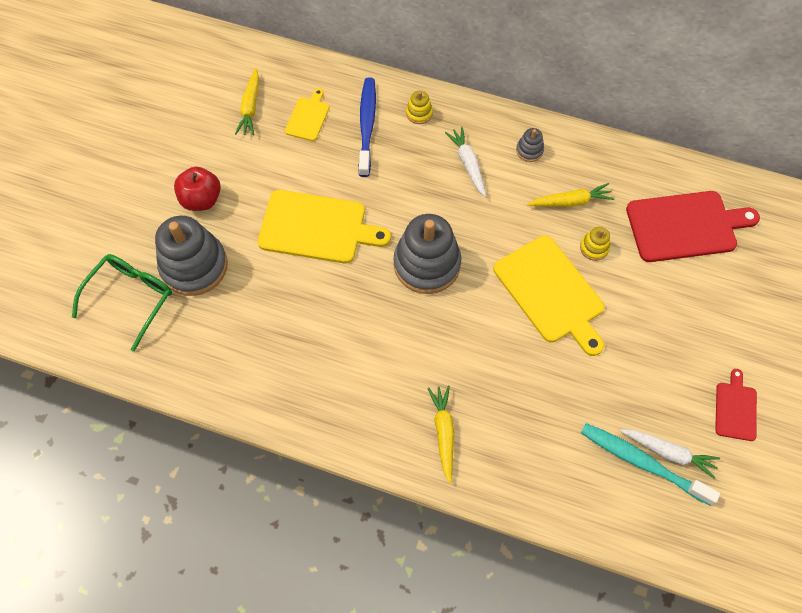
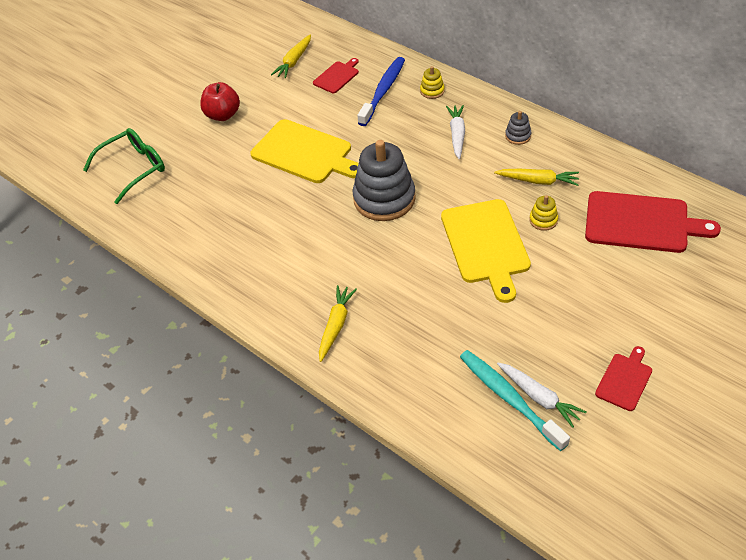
camera: 25 degrees right, 15 degrees down
grey stacking toy [155,216,228,296] -> none
yellow cutting board [285,88,330,141] -> red cutting board [313,58,359,93]

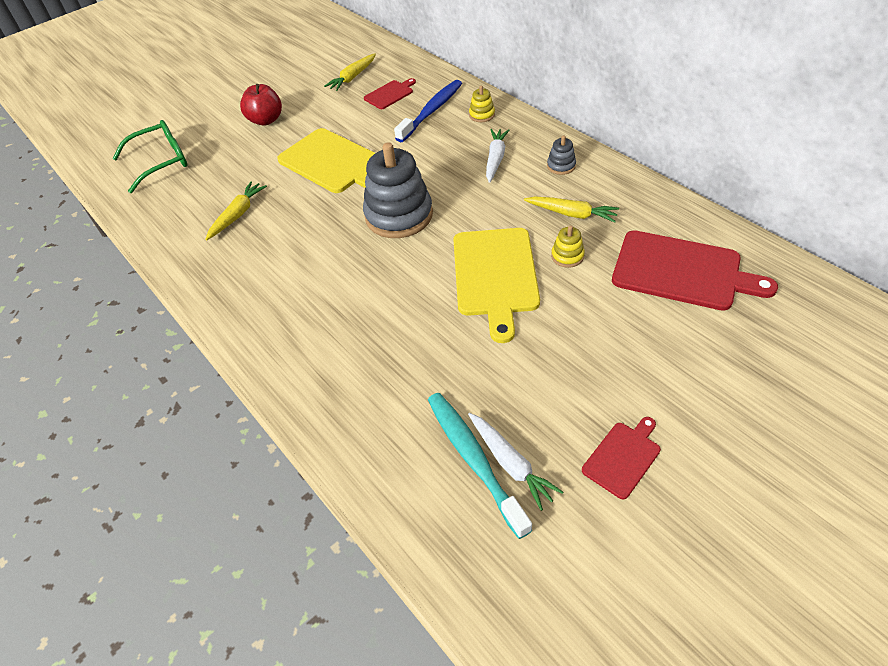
camera: 10 degrees right, 0 degrees up
yellow carrot [319,285,357,362] -> yellow carrot moved to [205,181,267,240]

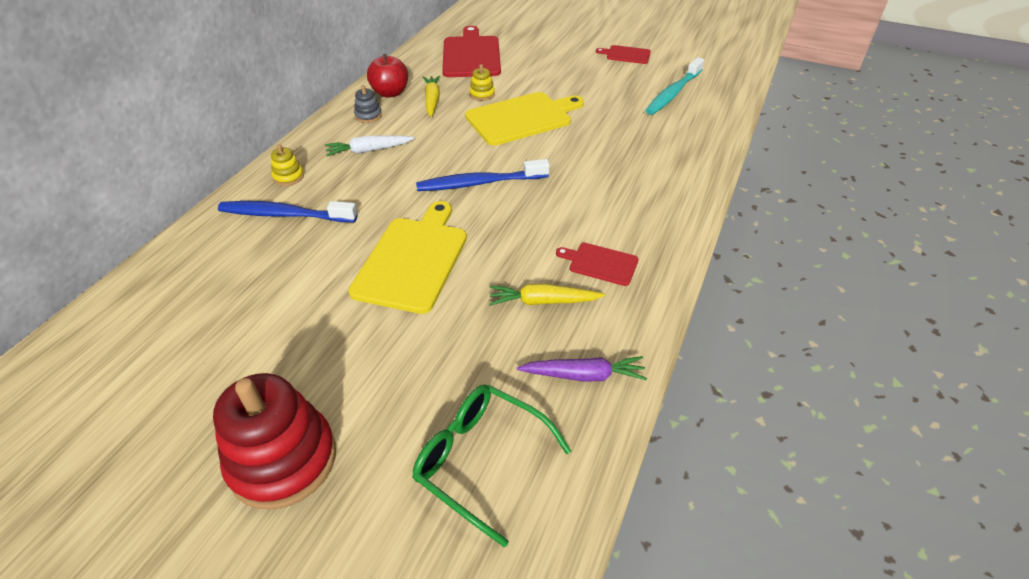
camera: 120 degrees left, 5 degrees down
red apple [240,84,282,126] -> red apple moved to [367,54,408,98]
yellow carrot [324,54,376,91] -> none
grey stacking toy [363,142,433,238] -> blue toothbrush [416,159,550,191]
red cutting board [364,78,416,109] -> red cutting board moved to [556,243,638,286]
white carrot [468,413,563,511] -> none
none -> red stacking toy [213,373,336,510]
none -> purple carrot [517,356,647,382]

